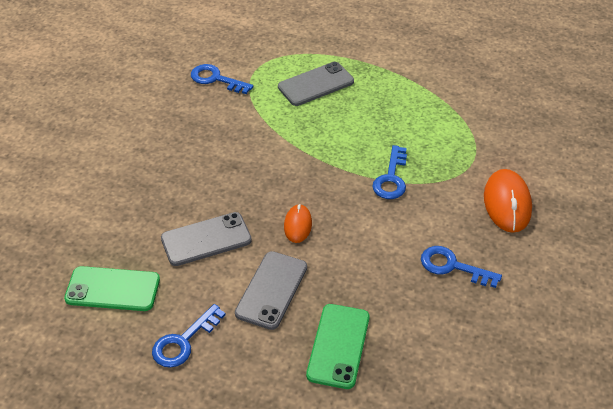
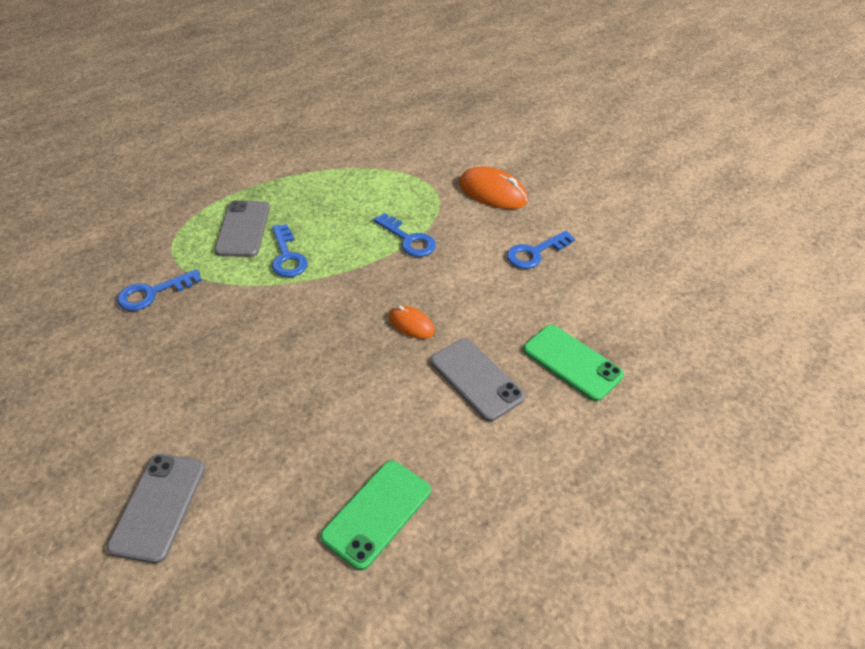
camera: 60 degrees left, 0 degrees up
blue key [152,304,226,368] -> blue key moved to [272,224,308,277]
grey phone [161,212,252,266] -> grey phone moved to [107,454,205,564]

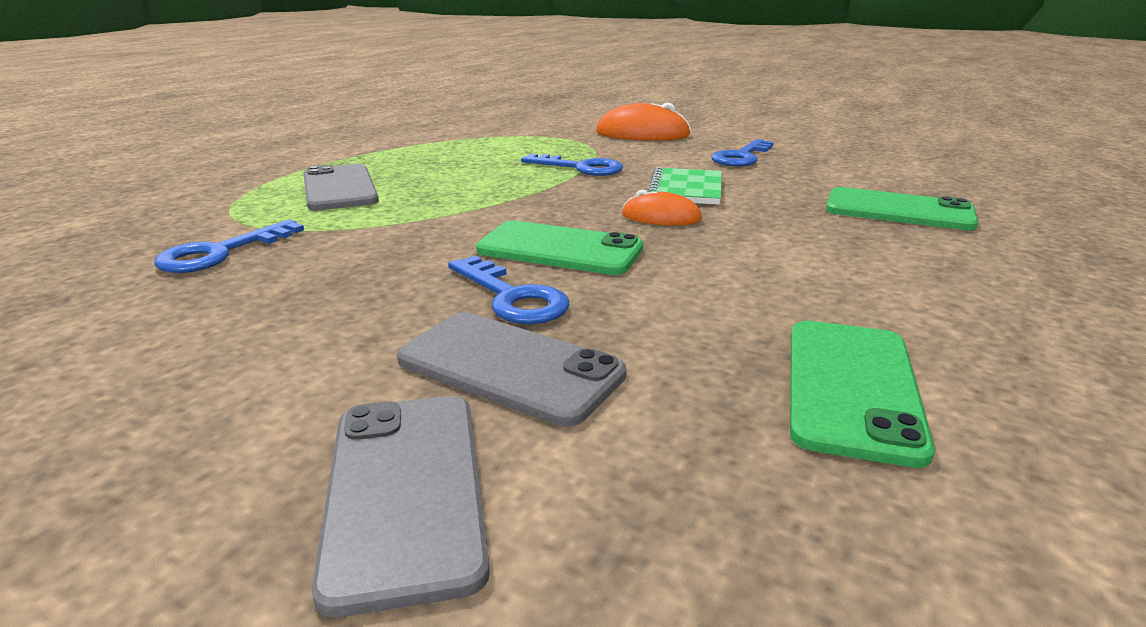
camera: 20 degrees left, 20 degrees down
blue key [272,224,308,277] -> blue key moved to [448,256,570,324]
grey phone [430,338,525,421] -> grey phone moved to [397,312,627,427]
none -> green phone [476,220,643,275]
none -> green notebook [647,167,722,205]

